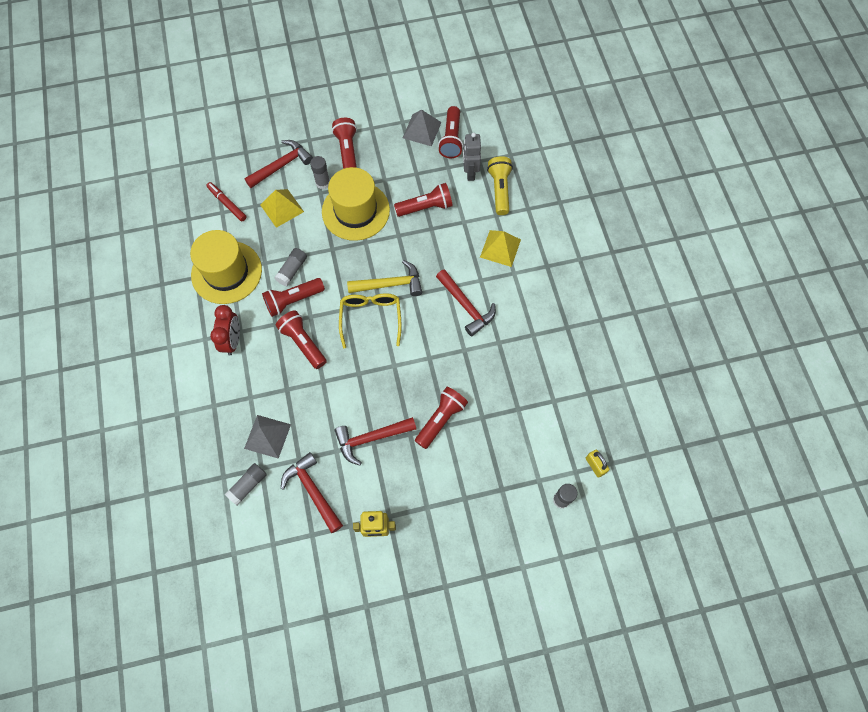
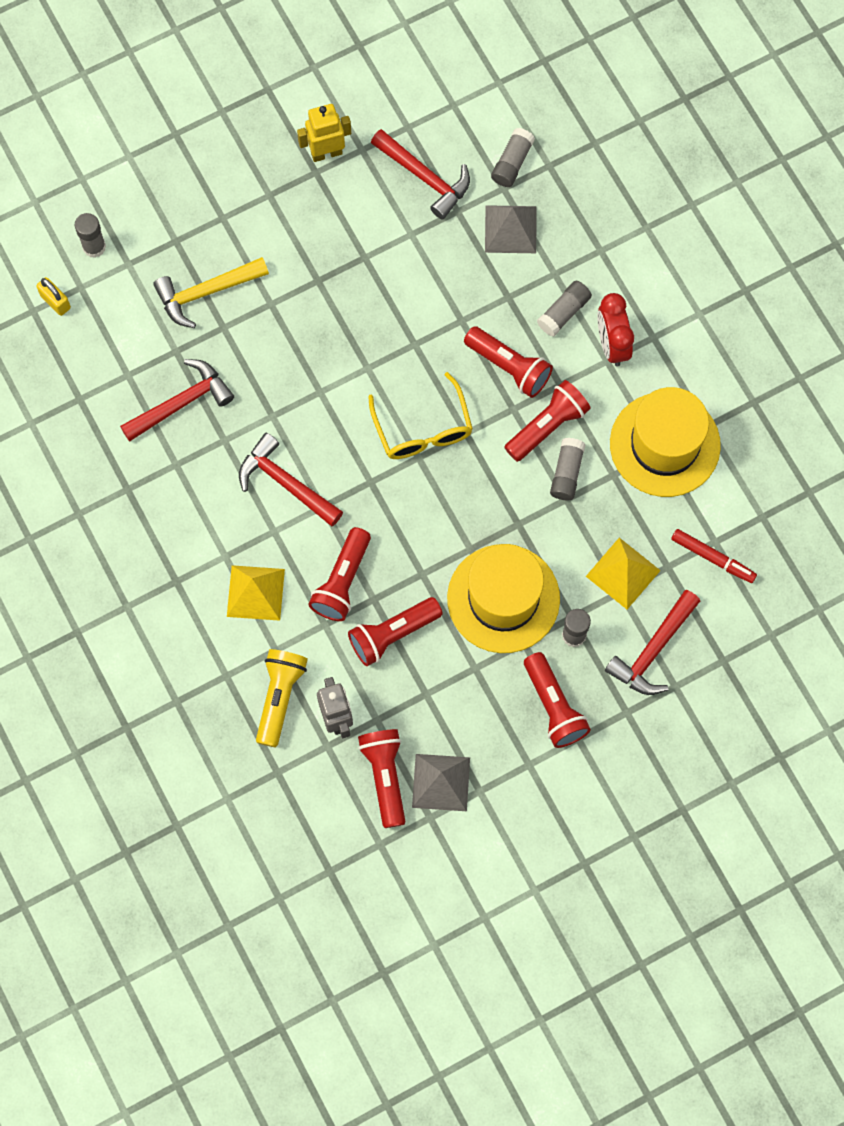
camera: 165 degrees right, 5 degrees up
red hammer [334,417,416,466] -> red hammer moved to [120,359,234,442]
yellow hammer [347,260,422,296] -> yellow hammer moved to [153,257,269,328]
red flashlight [415,387,468,449] -> red flashlight moved to [308,527,371,621]
yellow flashlight [487,156,513,215] -> yellow flashlight turned 150 degrees counterclockwise [256,649,308,747]
none -> grey glue stick [537,281,592,337]

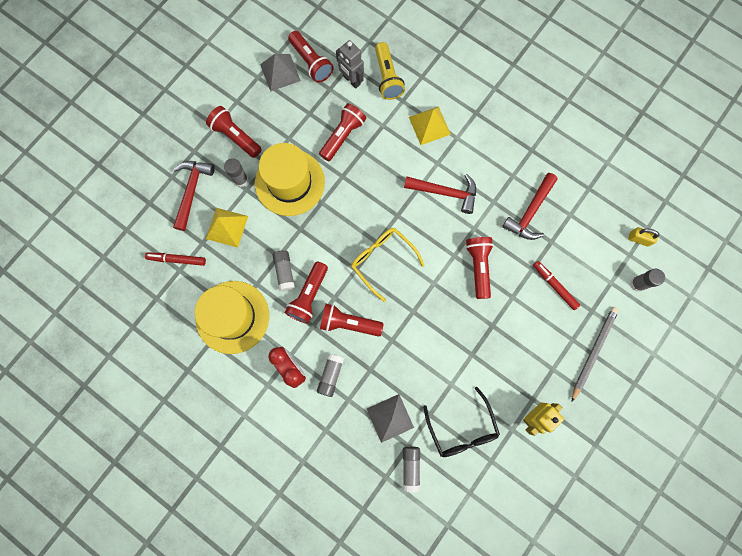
camera: 155 degrees right, 5 degrees up
yellow hammer [153,257,269,328] -> red marker [533,261,580,310]
red flashlight [308,527,371,621] -> red flashlight moved to [465,237,494,299]
red hammer [371,129,470,219] -> black glasses [423,387,500,457]
none -> grey pencil [571,307,619,402]

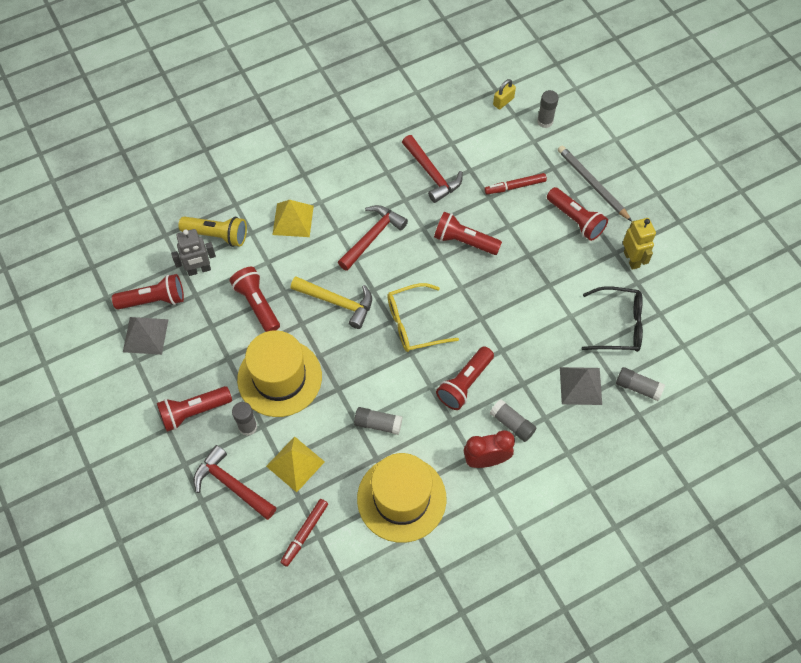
camera: 65 degrees left, 15 degrees down
red flashlight [285,261,328,324] -> red flashlight moved to [547,187,608,241]
none -> yellow hammer [291,276,372,329]

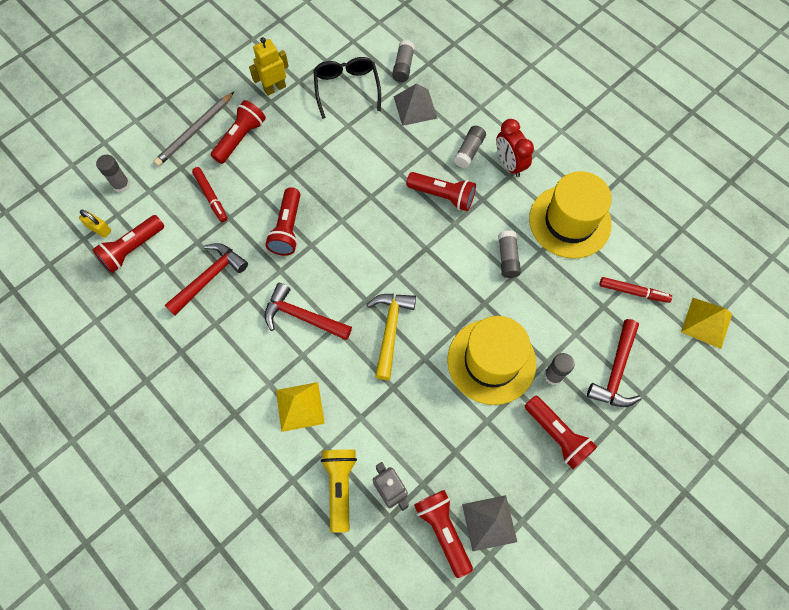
camera: 105 degrees left, 5 degrees up
red flashlight [230,267,280,332] -> red flashlight moved to [92,215,164,273]
yellow pyramid [266,436,325,492] -> yellow pyramid moved to [681,298,732,349]
yellow glasses [387,283,459,352] -> none

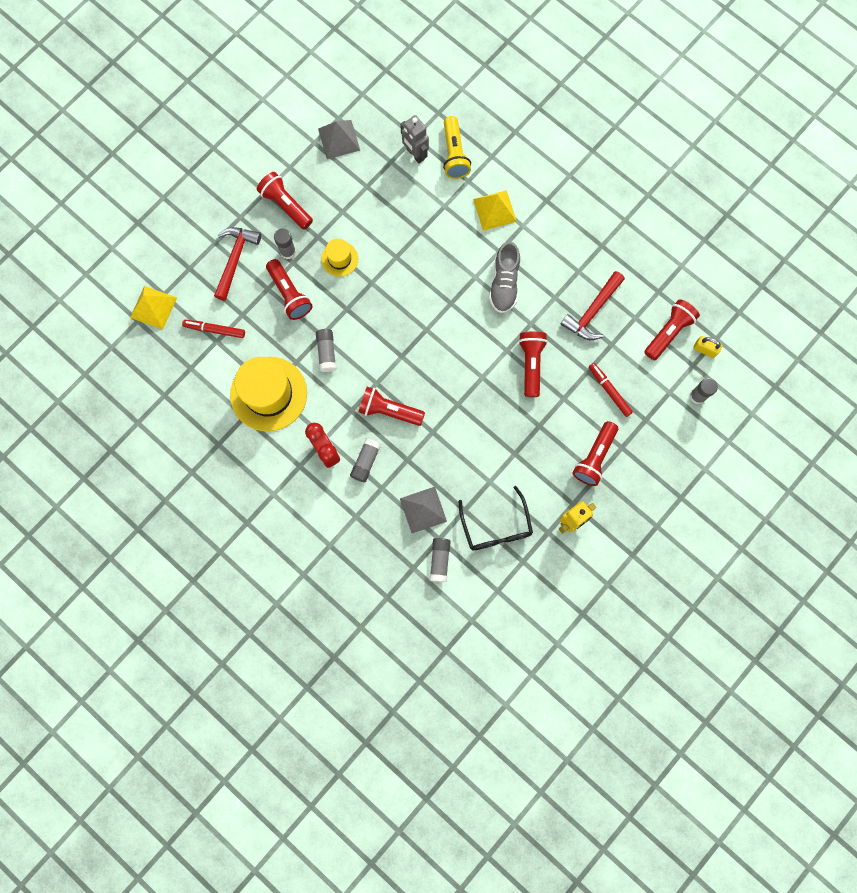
camera: 175 degrees right, 10 degrees up
grey pencil [154,92,234,166] -> none
red hammer [264,283,352,340] -> grey shoe [489,242,520,313]
yellow hammer [367,294,416,380] -> none
red flashlight [414,490,473,578] -> red flashlight moved to [266,259,313,320]
yellow hat [447,316,536,405] -> yellow hat [321,239,358,277], size x0.50

